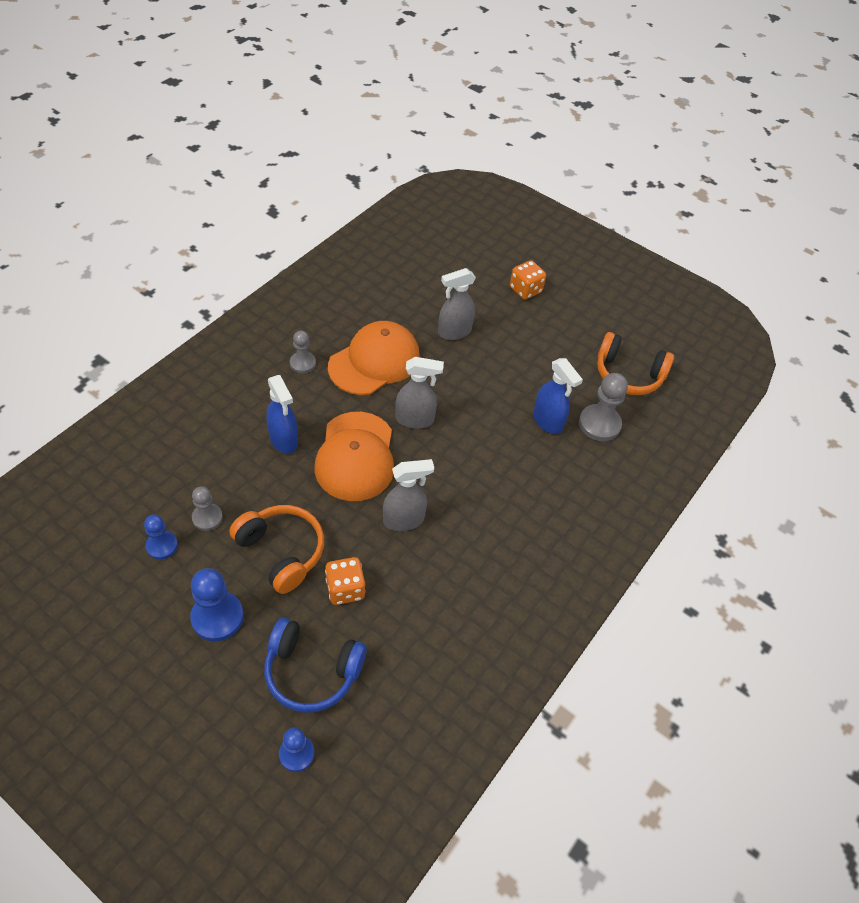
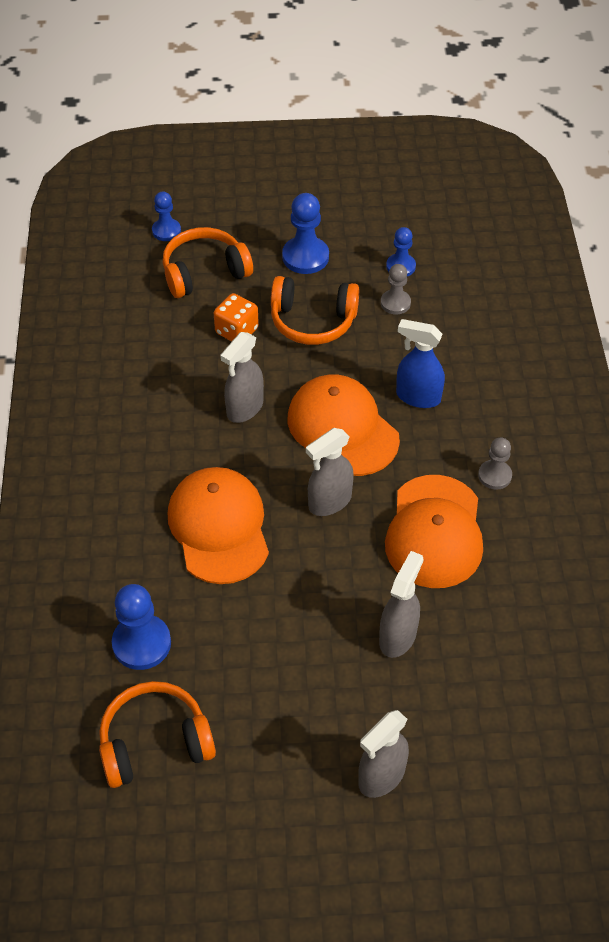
camera: 145 degrees right, 0 degrees up
blue headphones [264,618,367,713] -> orange headphones [163,227,253,298]
orange dice [510,260,546,300] -> grey spray bottle [358,710,409,798]
blue spray bottle [533,358,583,434] -> none
grey pawn [579,373,628,441] -> blue pawn [112,584,171,670]
none -> orange cap [168,467,269,584]

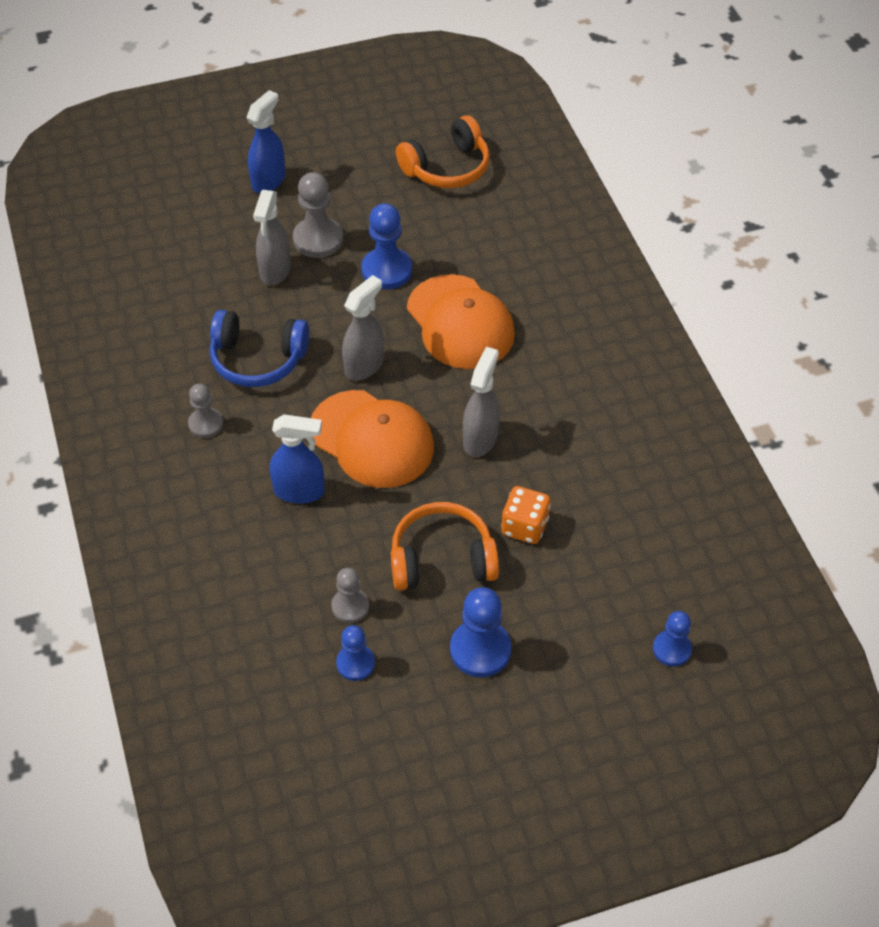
camera: 165 degrees right, 0 degrees up
blue pawn [112,584,171,670] -> blue pawn moved to [361,203,412,289]
orange headphones [163,227,253,298] -> none
grey spray bottle [358,710,409,798] -> blue spray bottle [246,90,286,193]
orange cap [385,475,483,588] -> blue headphones [210,310,309,387]
none -> grey pawn [293,172,343,258]

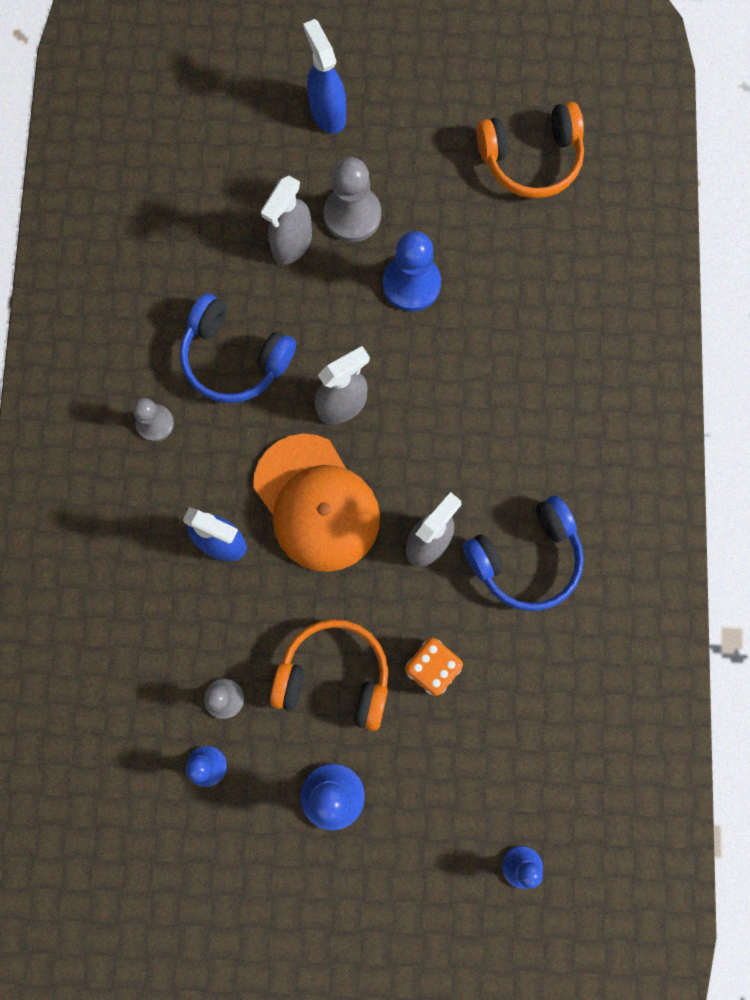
camera: 20 degrees right, 25 degrees up
blue spray bottle [246,90,286,193] -> blue spray bottle turned 75 degrees counterclockwise [303,19,346,134]
orange cap [407,274,515,369] -> none
none -> blue headphones [463,496,584,611]

